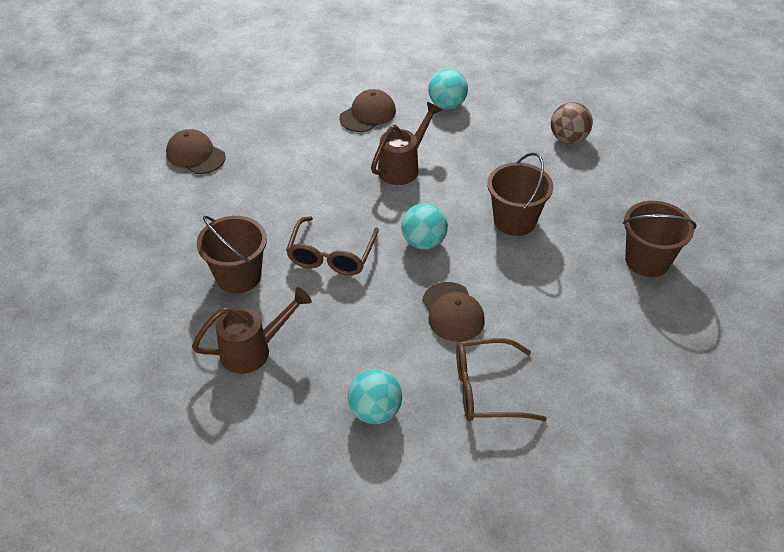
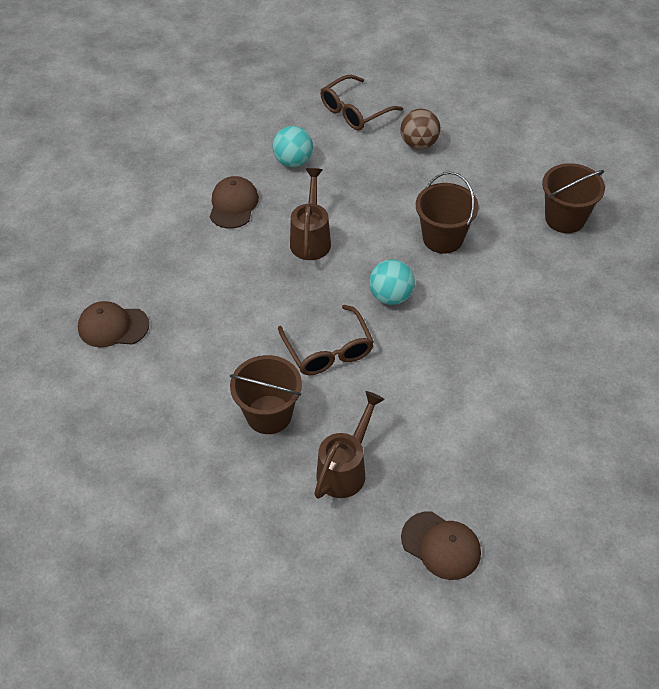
camera: 35 degrees left, 5 degrees up
turquoise ball [348,369,402,424] -> none
brown cap [422,282,485,342] -> brown cap moved to [401,511,481,580]
brown glasses [456,338,547,421] -> brown glasses moved to [320,75,403,130]

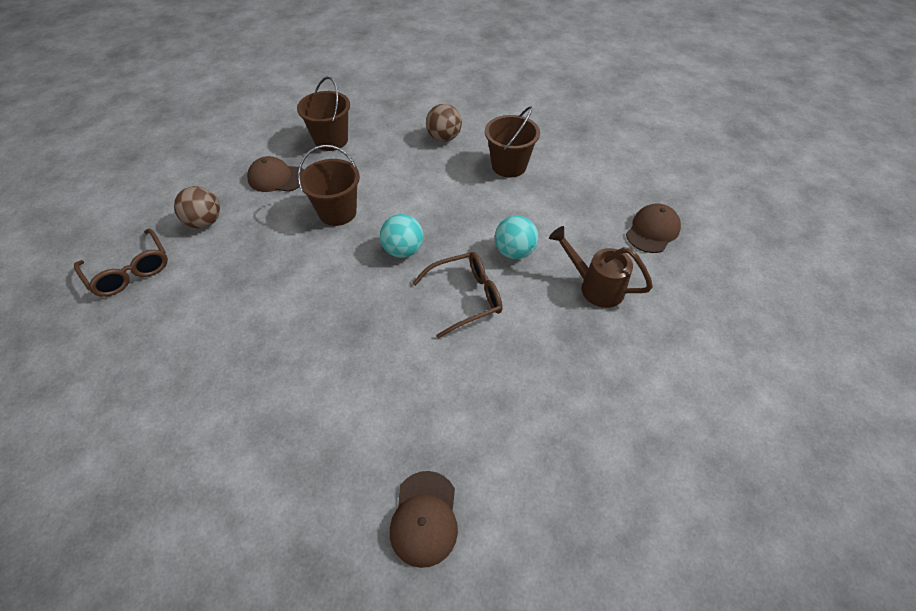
camera: 90 degrees left, 0 degrees up
brown cap [210,176,259,229] -> brown cap moved to [247,156,304,192]
brown bucket [230,355,302,434] -> brown bucket moved to [485,106,540,178]
turquoise ball [272,126,313,167] -> turquoise ball moved to [495,216,538,259]
brown watering can [290,168,331,260] -> none
none -> brown ball [426,104,462,142]

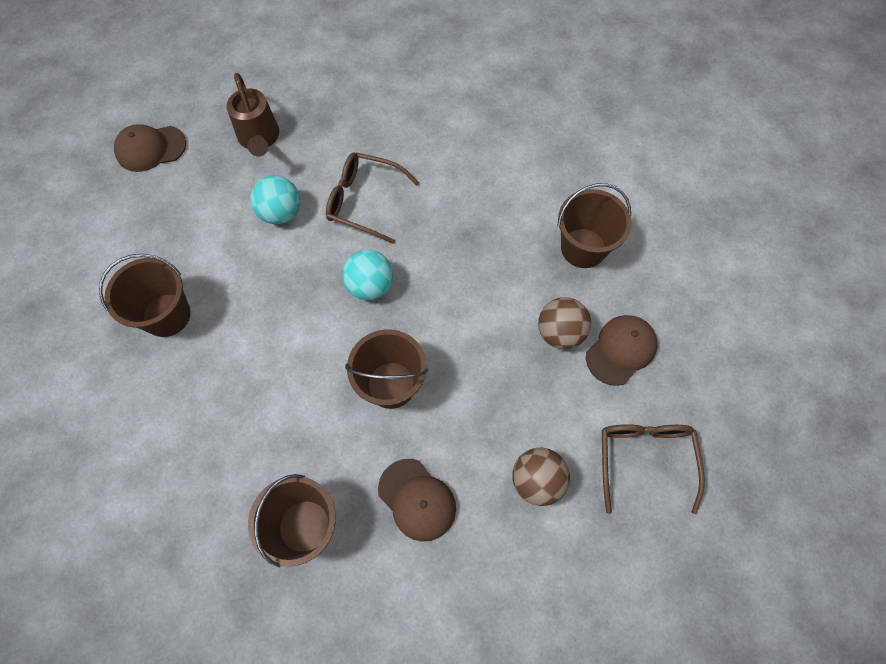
camera: 140 degrees left, 15 degrees up
brown cap [390,471,458,568] -> brown cap moved to [586,315,657,386]
brown ball [426,104,462,142] -> brown ball moved to [538,297,591,349]
none -> brown bucket [558,183,632,268]

